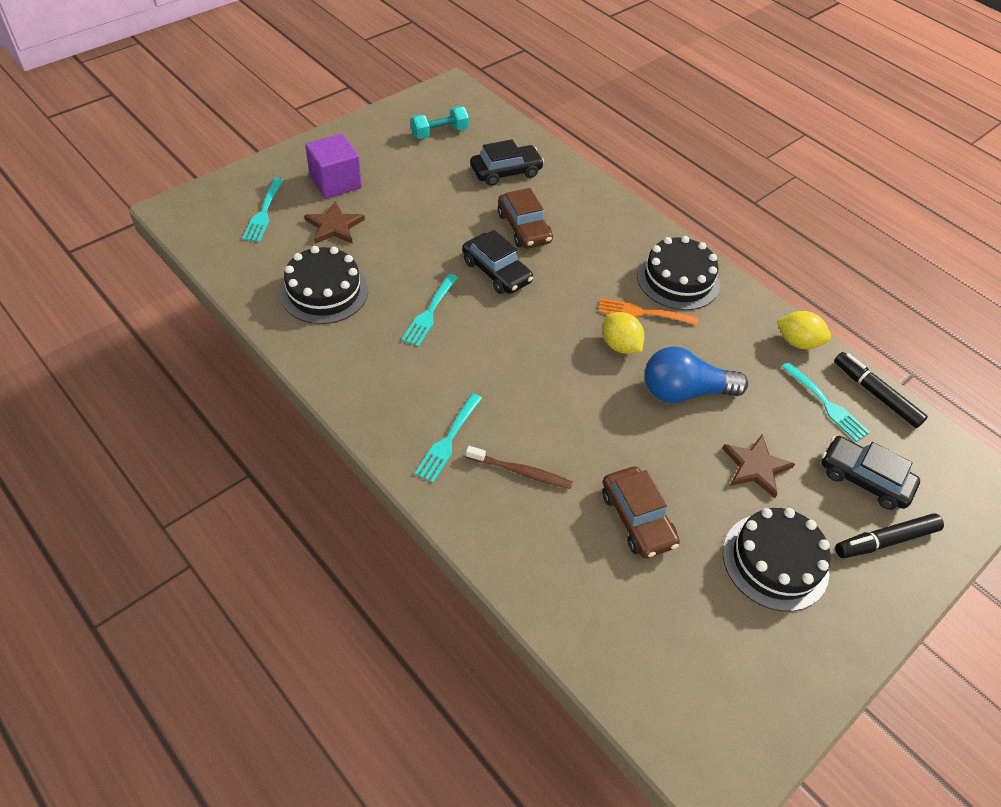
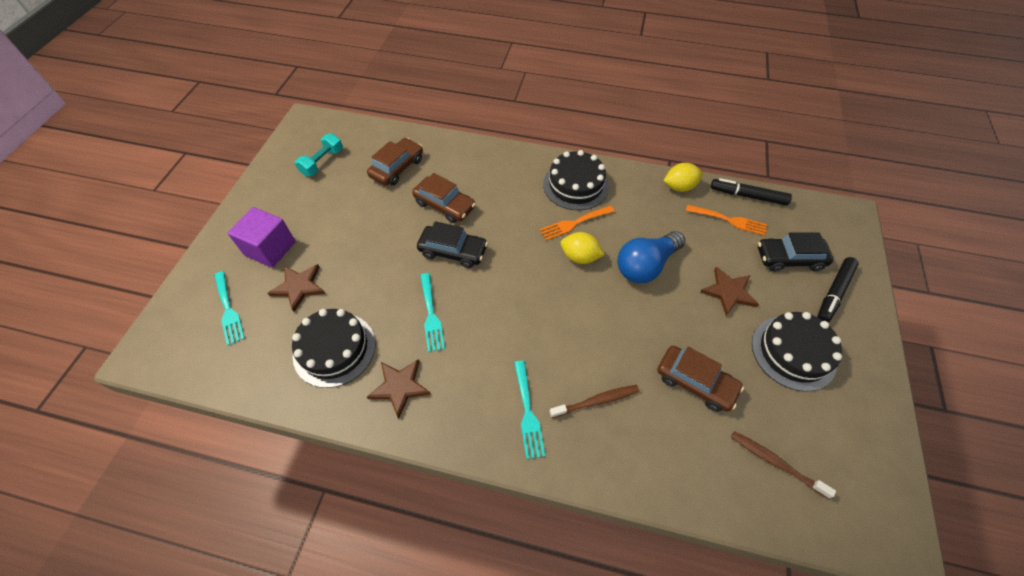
camera: 30 degrees left, 5 degrees up
black car [470,140,544,186] -> brown car [367,138,423,186]
turquoise fork [782,362,870,442] -> orange fork [686,205,767,236]
none -> brown star [367,359,431,419]
none -> brown toothbrush [731,431,836,499]

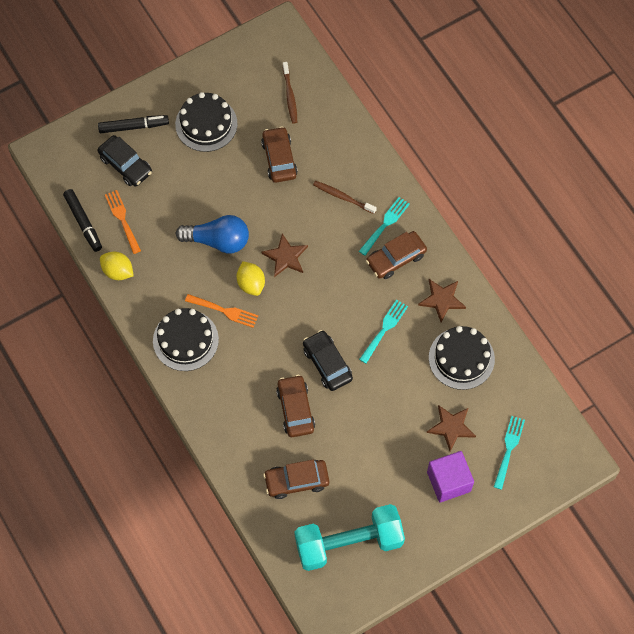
camera: 135 degrees left, 10 degrees up
turquoise dumbbell [295,133,343,176] -> turquoise dumbbell [294,504,405,571], size x1.98
brown star [700,267,759,316] -> brown star moved to [261,234,308,277]
none -> brown car [366,231,427,279]

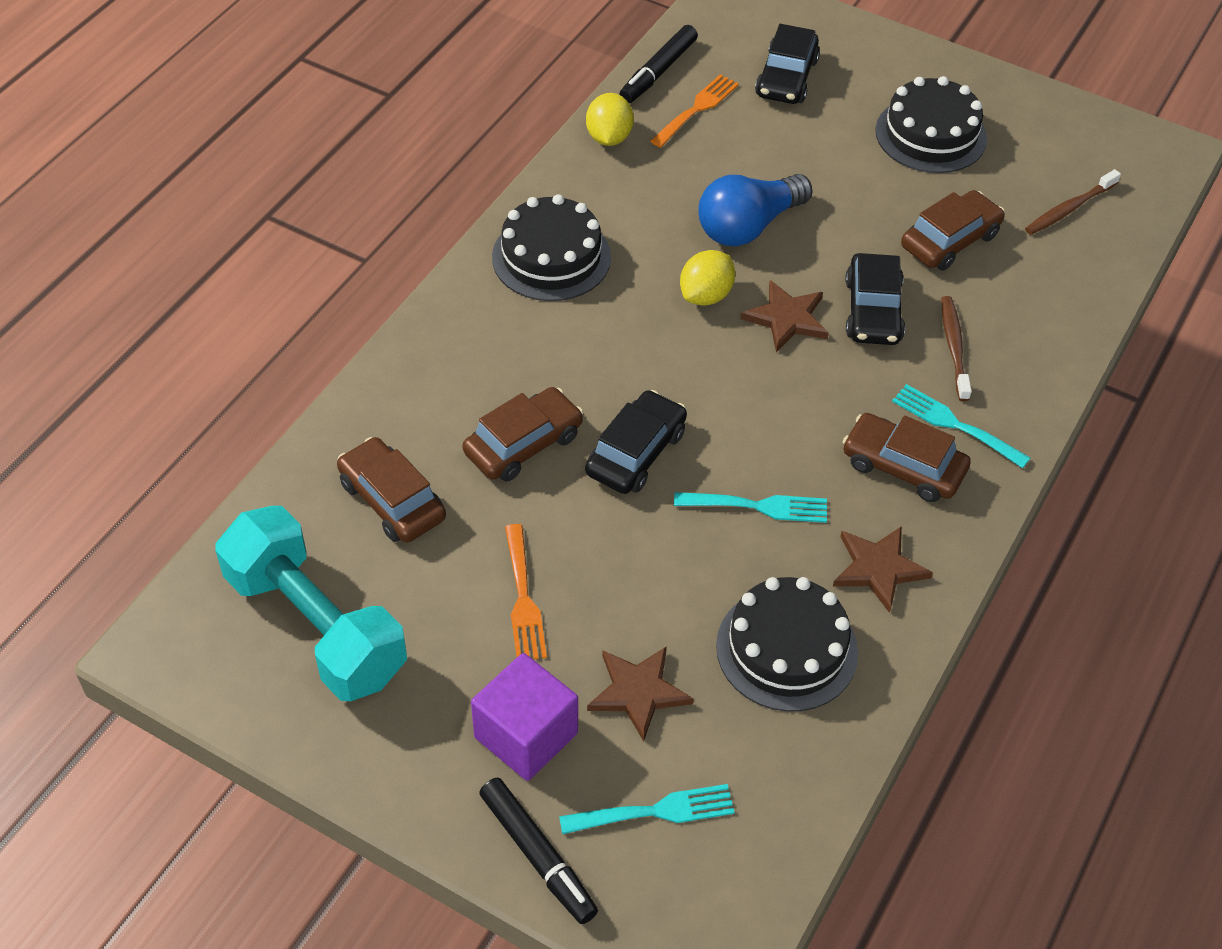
camera: 60 degrees right, 15 degrees down
black marker [98,115,169,133] -> black marker moved to [479,778,598,924]
blue light bulb [175,215,249,254] -> blue light bulb turned 75 degrees clockwise [698,174,813,246]
orange fork [185,294,258,328] -> orange fork moved to [505,524,547,660]
turquoise fork [359,197,410,256] -> turquoise fork turned 150 degrees counterclockwise [892,384,1030,468]
none -> black car [845,253,905,345]

